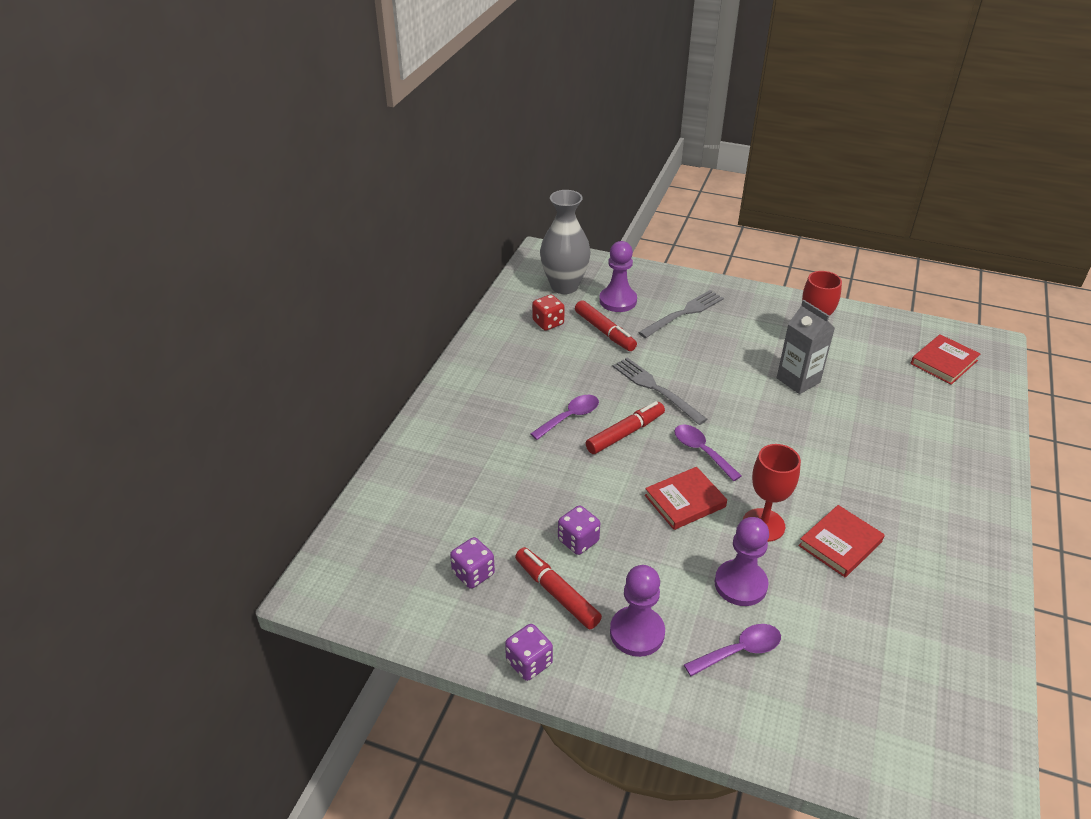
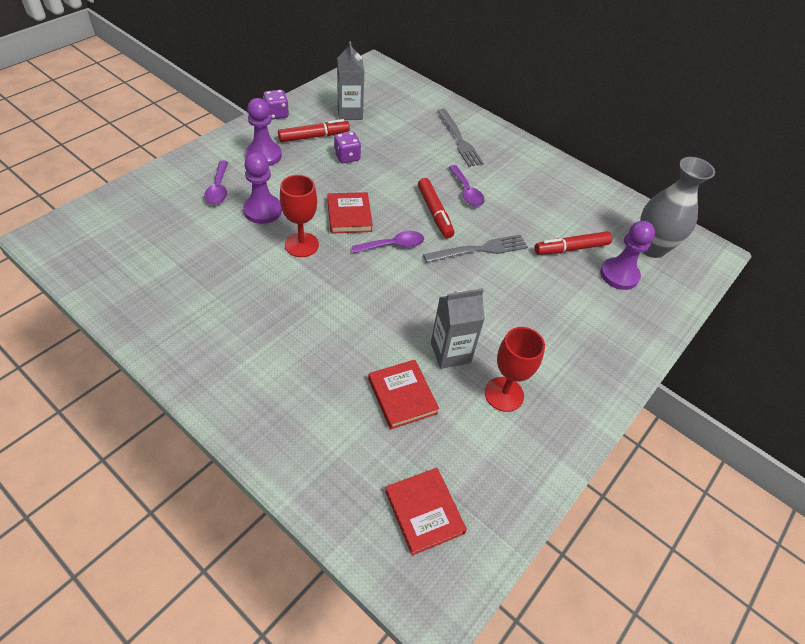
camera: 105 degrees right, 10 degrees up
purple dice [450,537,495,589] -> grey carton [337,41,365,120]
red dice [532,294,565,331] -> none
grey fork [638,290,724,338] -> grey fork moved to [437,109,484,167]
red book [798,505,885,577] -> red book moved to [368,360,439,429]

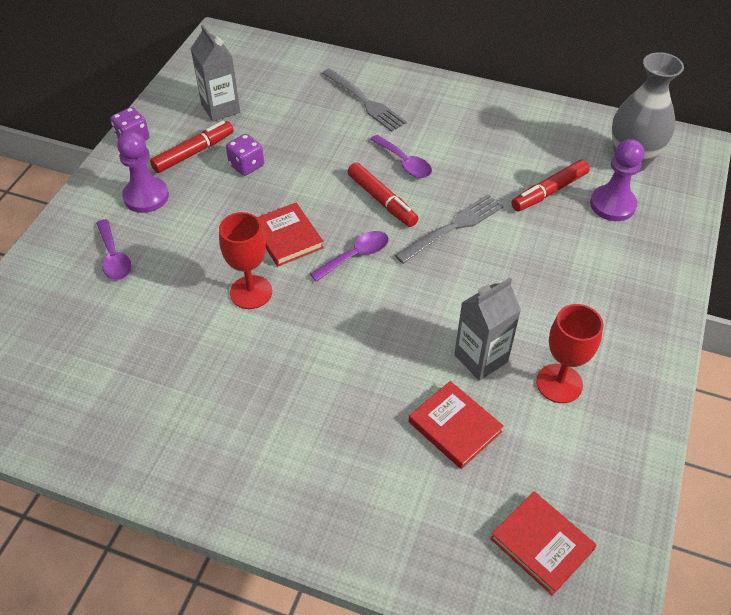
camera: 15 degrees left, 0 degrees up
purple pawn [243,152,282,224] -> none

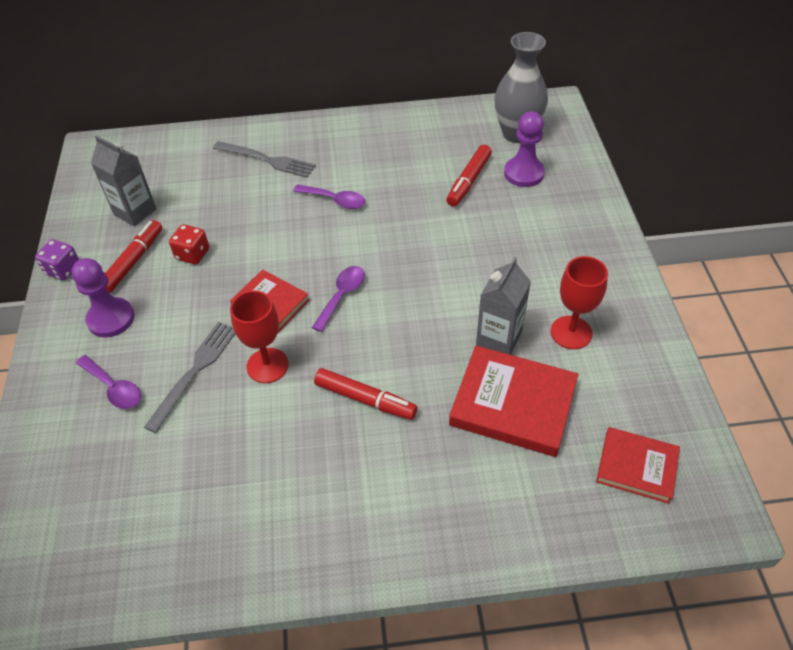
camera: 25 degrees left, 0 degrees up
purple dice [226,134,264,176] -> red dice [169,224,209,265]
red marker [348,163,419,227] -> red marker moved to [314,368,417,420]
grey fork [395,194,503,264] -> grey fork moved to [144,322,235,433]
red book [409,381,504,469] -> red book [449,346,578,457], size x1.60

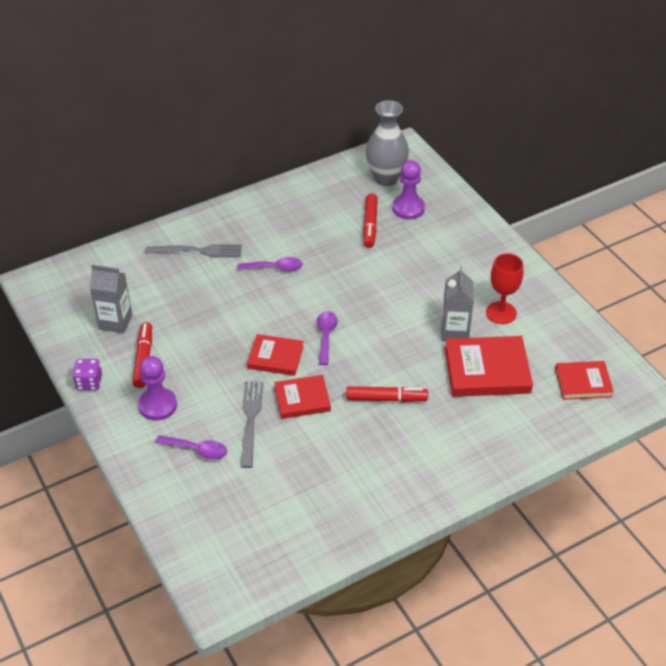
camera: 25 degrees left, 5 degrees down
red dice [169,224,209,265] -> none
red goblet [230,290,289,383] -> red book [274,375,331,419]

